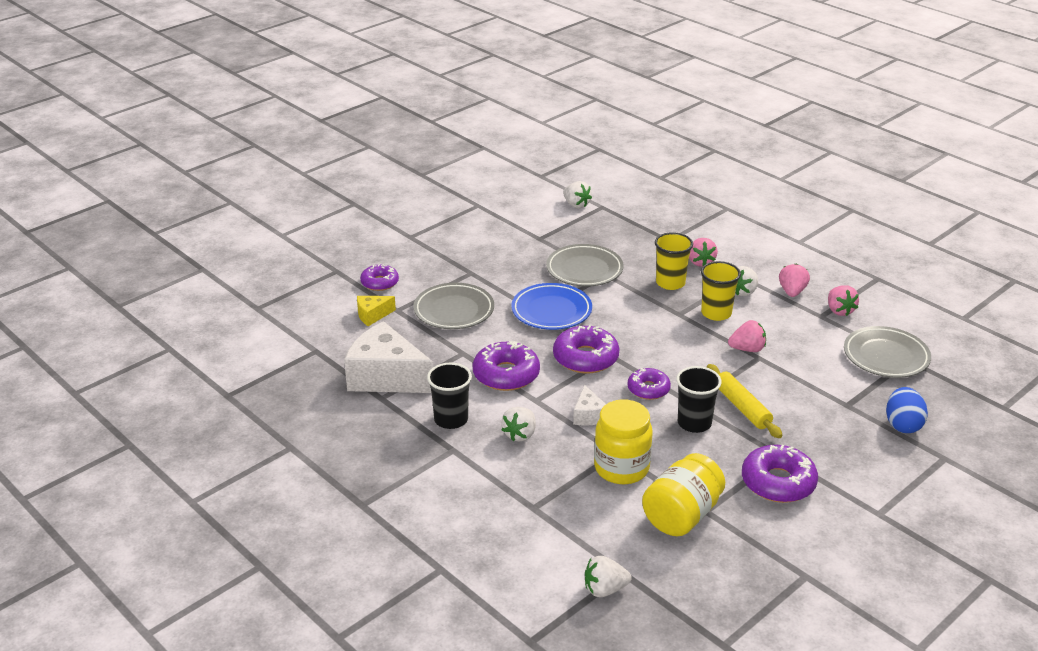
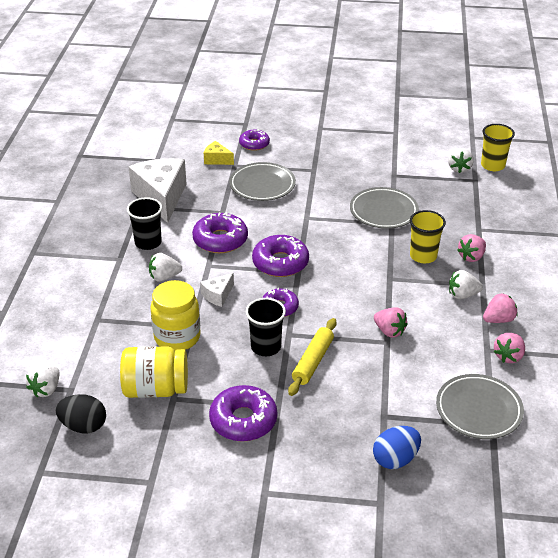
camera: 50 degrees right, 5 degrees up
blue plate [511,283,592,330] -> none
white strawberry [585,556,632,597] -> white strawberry turned 105 degrees counterclockwise [26,365,60,397]
yellow cup [701,261,741,321] -> yellow cup moved to [481,124,515,171]
none -> black egg [55,394,106,433]

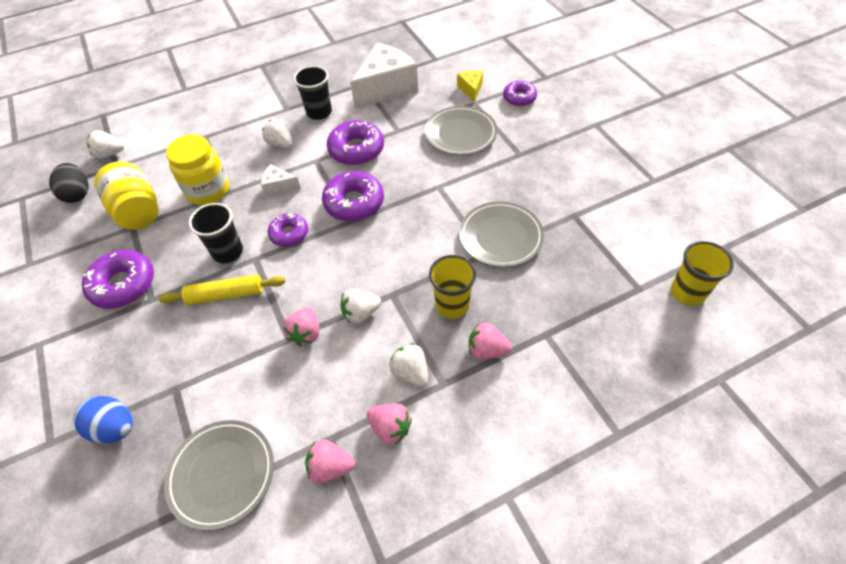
camera: 60 degrees right, 15 degrees up
white strawberry [448,148,474,173] -> white strawberry moved to [340,289,381,324]

